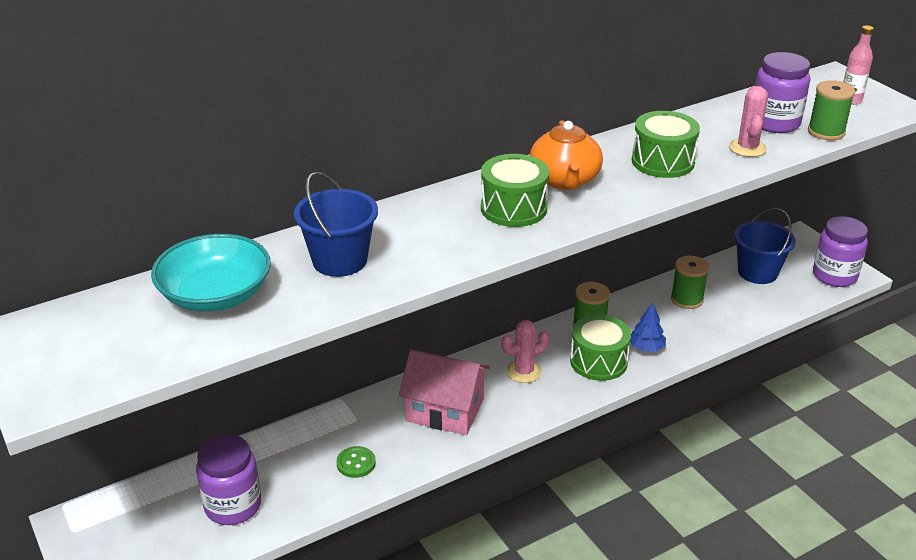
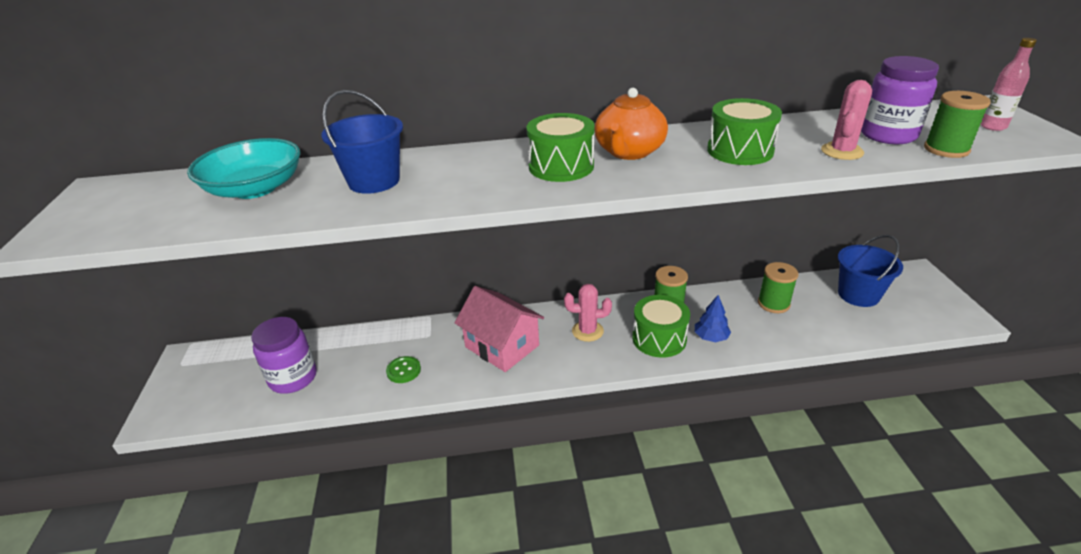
camera: 25 degrees right, 0 degrees up
purple jar [813,216,868,287] -> none

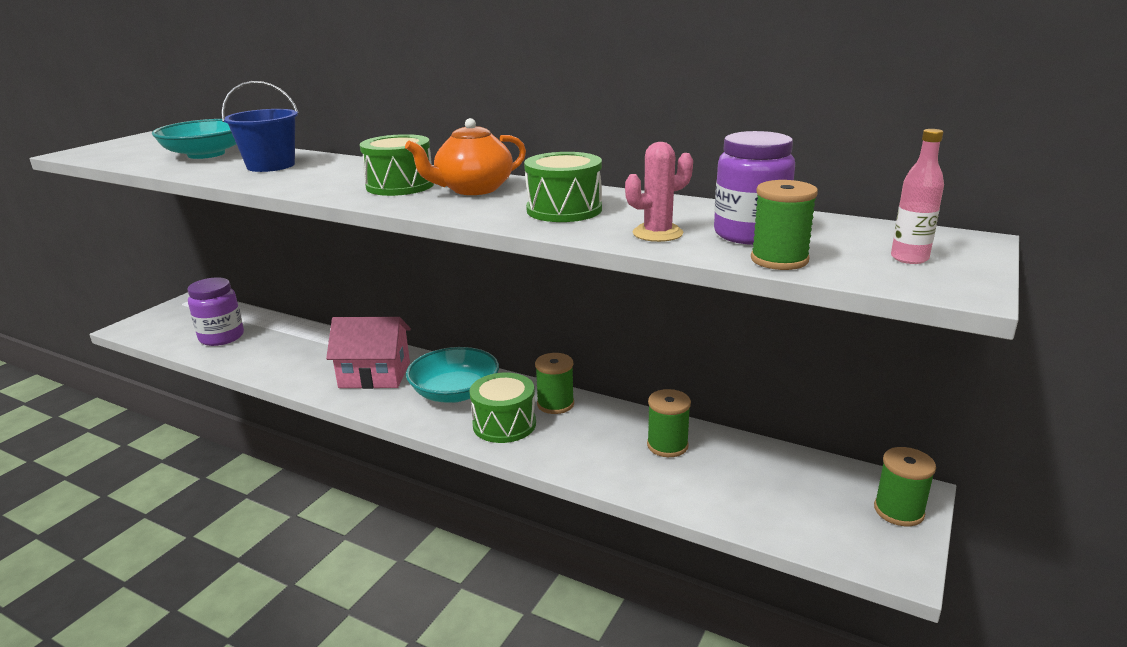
camera: 35 degrees right, 10 degrees down
green button [386,356,421,383] -> none
pink house [454,286,544,372] -> pink house turned 75 degrees counterclockwise [326,317,411,389]
pink cactus [564,284,612,342] -> turquoise bowl [406,347,499,403]
blue tree [695,295,731,342] -> none
blue bucket [838,235,903,307] -> none
none -> green spool [874,447,936,526]

